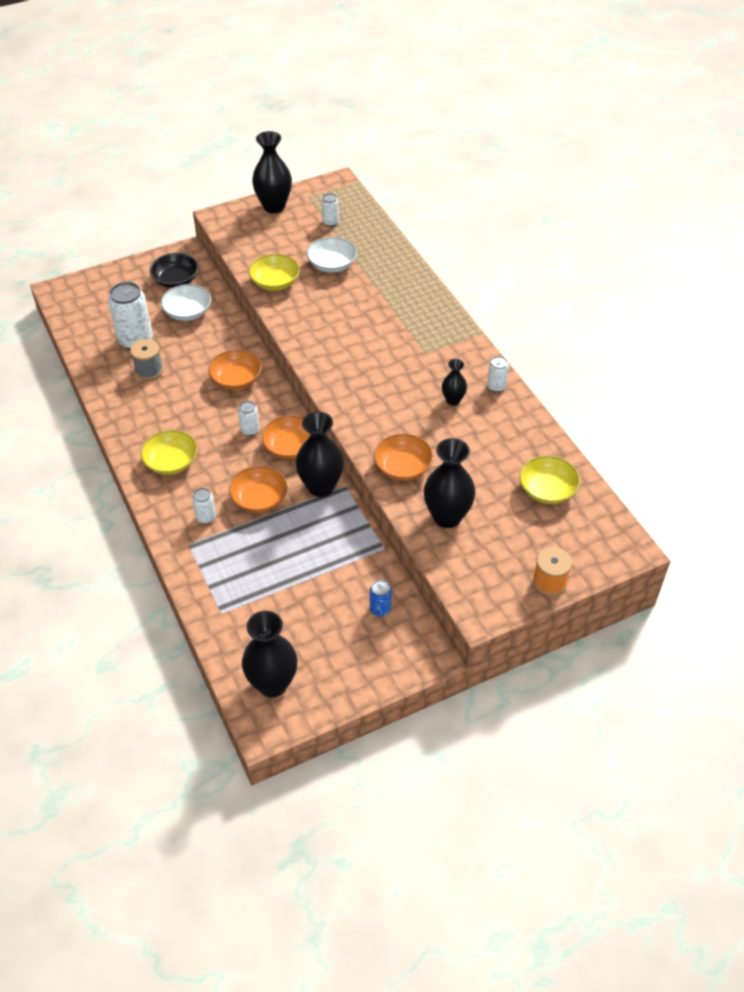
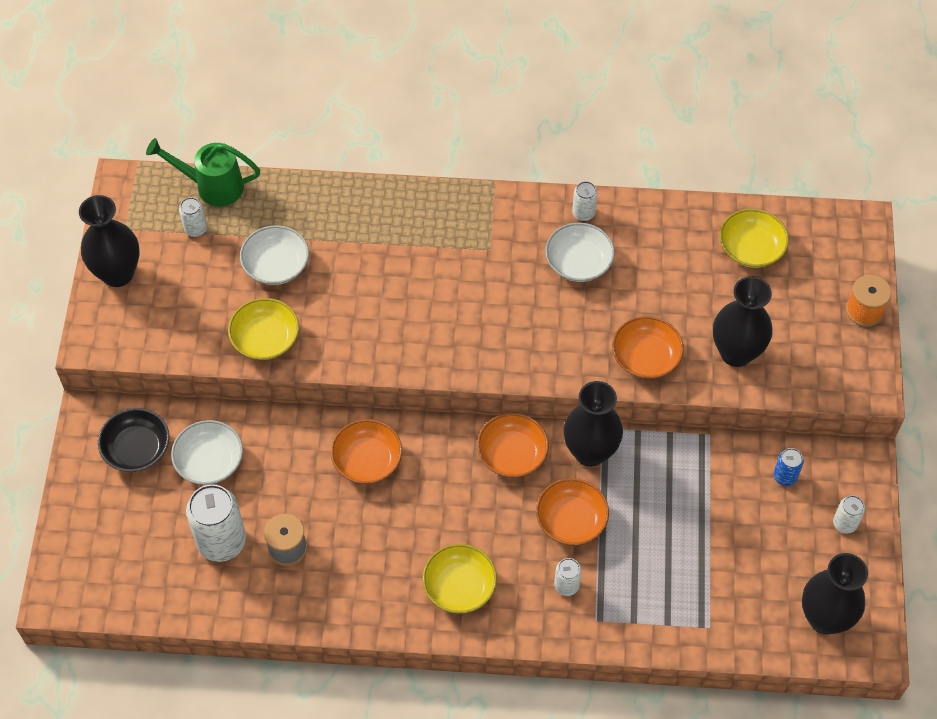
camera: 60 degrees left, 10 degrees up
white can [238,401,260,436] -> white can moved to [833,495,865,534]
black vase [442,359,467,406] -> white bowl [545,223,615,282]
none -> green watering can [146,138,260,206]

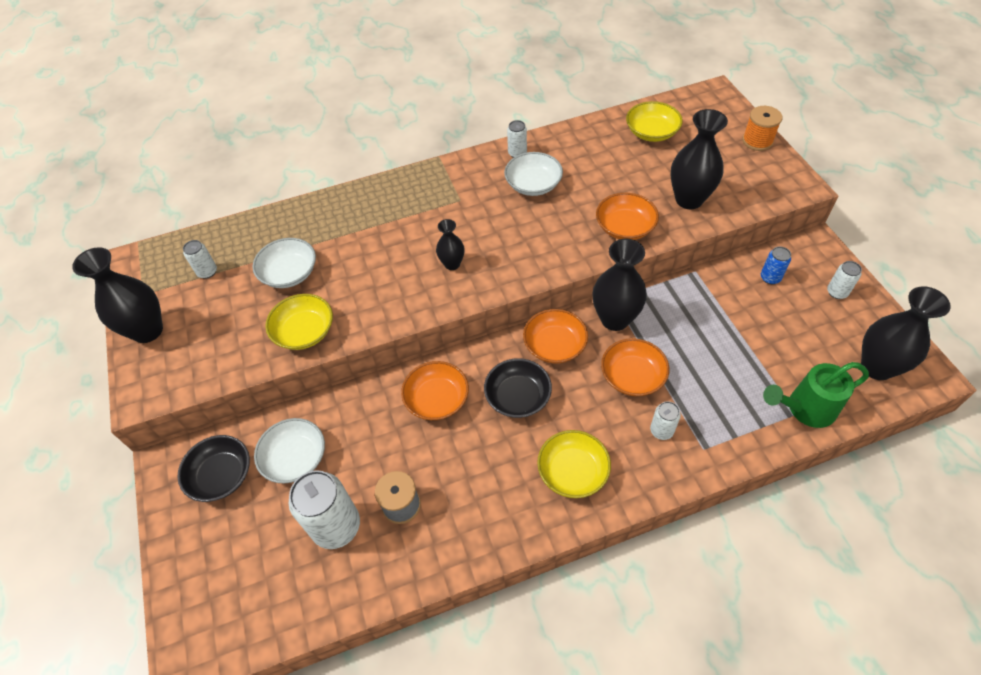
camera: 20 degrees left, 5 degrees down
green watering can [146,138,260,206] -> green watering can moved to [763,362,869,428]
none -> black vase [436,219,464,270]
none -> black bowl [484,358,552,418]

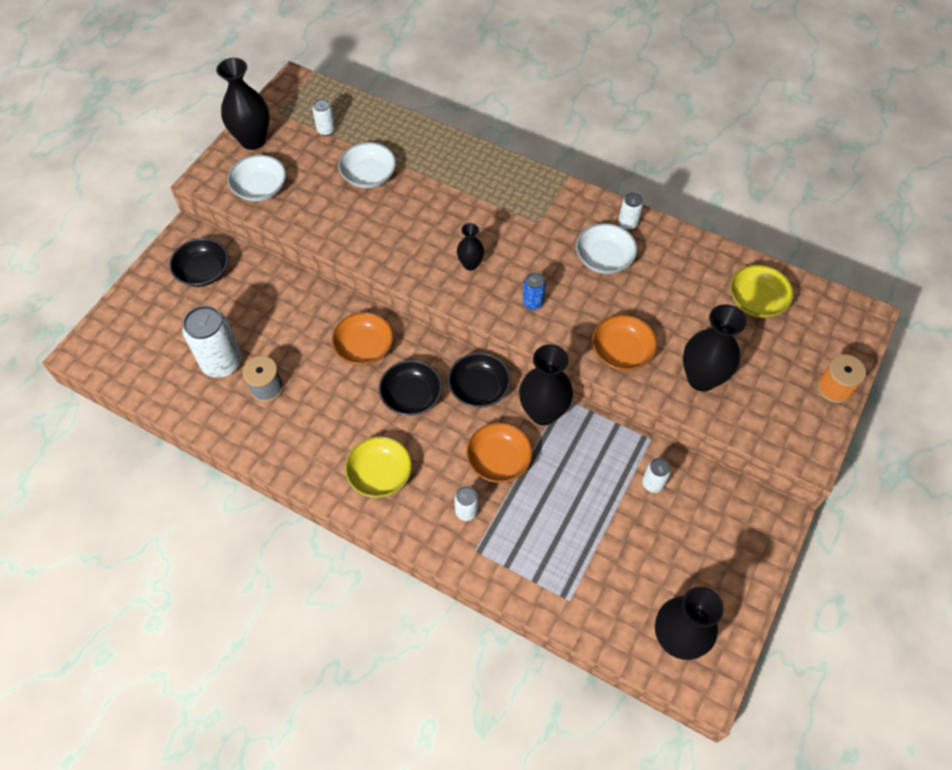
camera: 45 degrees right, 5 degrees up
white bowl [254,418,325,483] -> white bowl moved to [227,155,286,201]
yellow bowl [265,294,333,350] -> none
orange bowl [523,309,588,364] -> black bowl [448,352,511,408]
blue can [761,246,791,284] -> blue can moved to [522,273,546,310]
green watering can [763,362,869,428] -> none
white can [827,261,862,299] -> white can moved to [642,458,671,493]

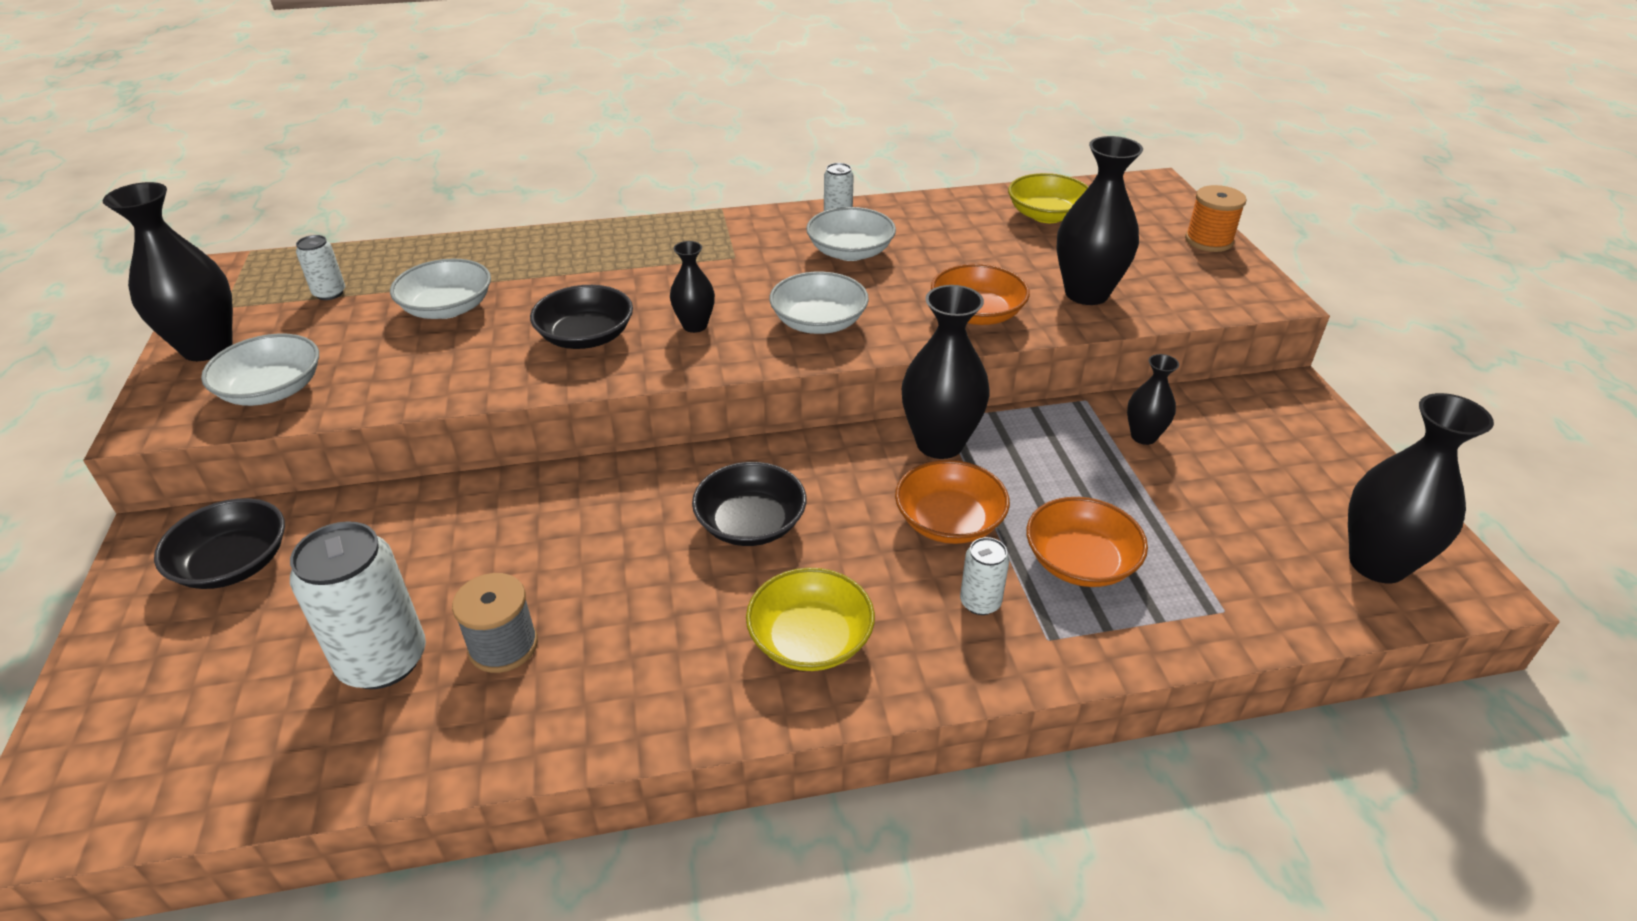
camera: 40 degrees left, 20 degrees down
orange bowl [332,312,393,365] -> orange bowl moved to [1026,497,1148,587]
black bowl [448,352,511,408] -> black bowl moved to [530,285,633,349]
blue can [522,273,546,310] -> white bowl [769,272,869,334]
white can [642,458,671,493] -> black vase [1127,354,1179,445]

